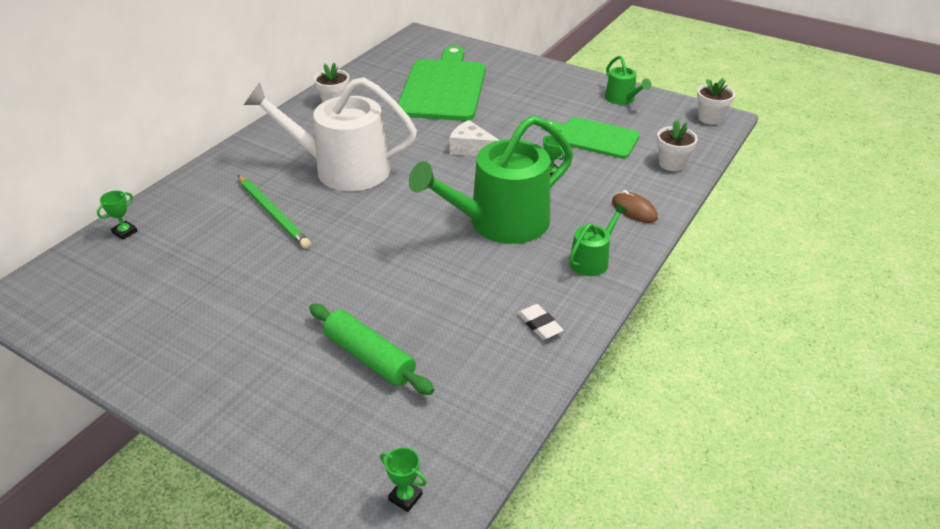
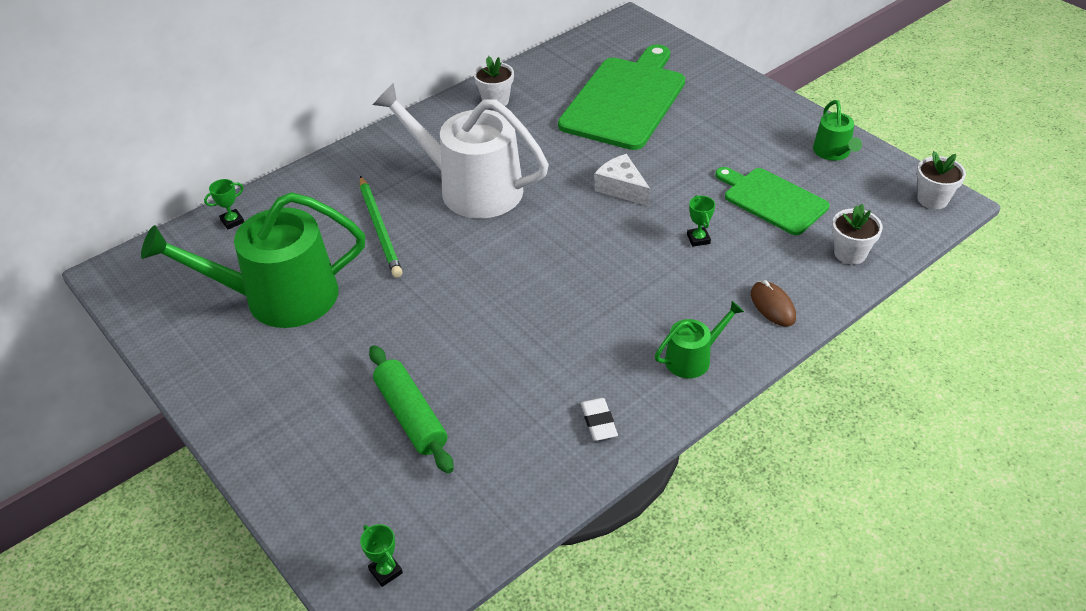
camera: 20 degrees right, 5 degrees up
green watering can [409,115,573,244] -> green watering can moved to [141,192,365,328]

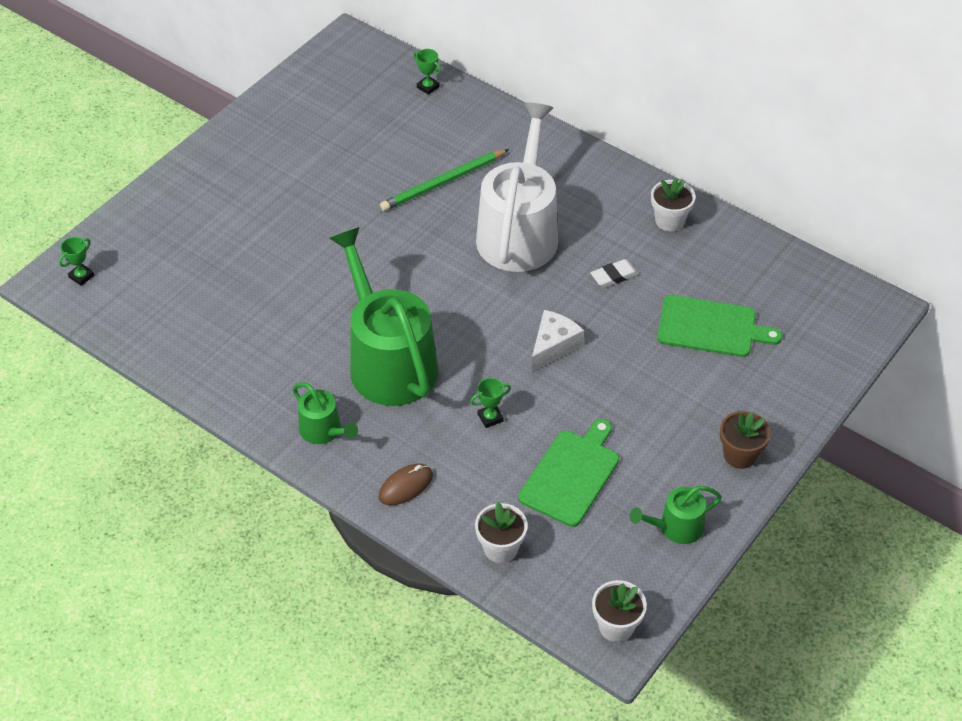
camera: 75 degrees right, 5 degrees up
green watering can [141,192,365,328] -> green watering can moved to [329,227,438,406]
green rolling pin [369,345,454,474] -> none
green cutting board [558,44,685,150] -> green cutting board [657,295,783,357], size x0.61
white eraser [581,398,618,441] -> white eraser moved to [590,259,639,288]
none -> brown flower pot [720,411,770,469]

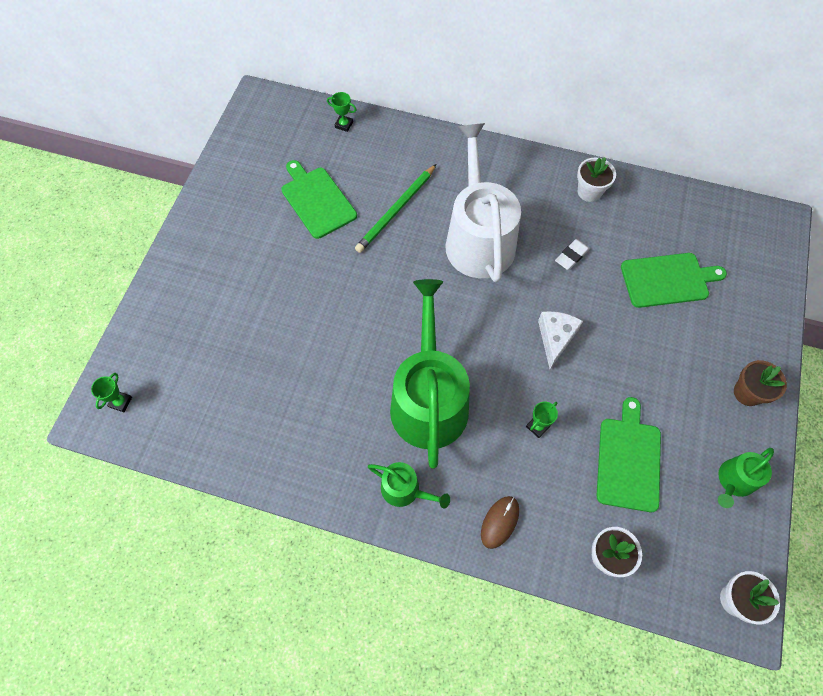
camera: 20 degrees left, 15 degrees up
green watering can [329,227,438,406] -> green watering can turned 45 degrees clockwise [390,279,470,469]
none -> green cutting board [281,160,357,239]

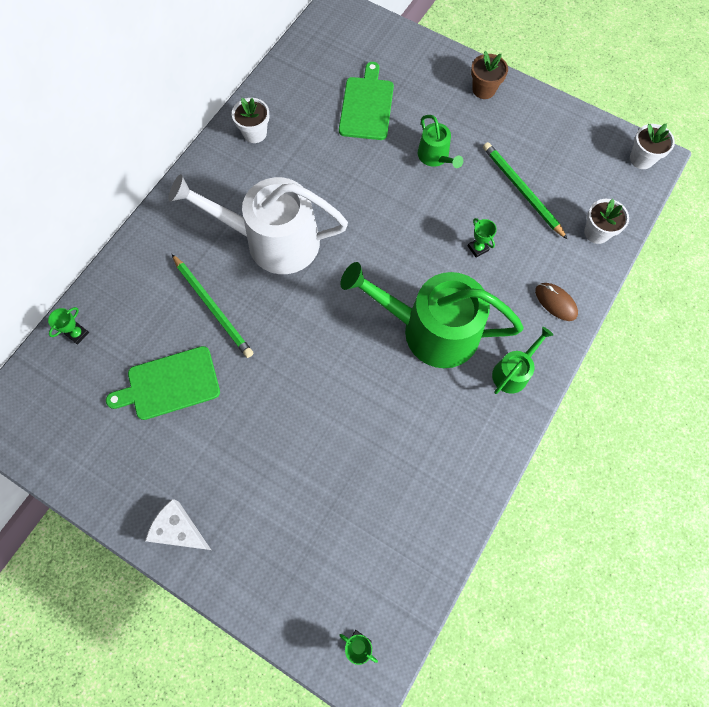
camera: 75 degrees left, 5 degrees up
white cheese [538,311,583,369] -> white cheese moved to [145,499,211,550]
white eraser [555,239,590,270] -> none
green cutting board [596,397,661,512] -> green pencil [483,142,568,240]
green watering can [718,448,774,508] -> green watering can moved to [418,115,463,168]

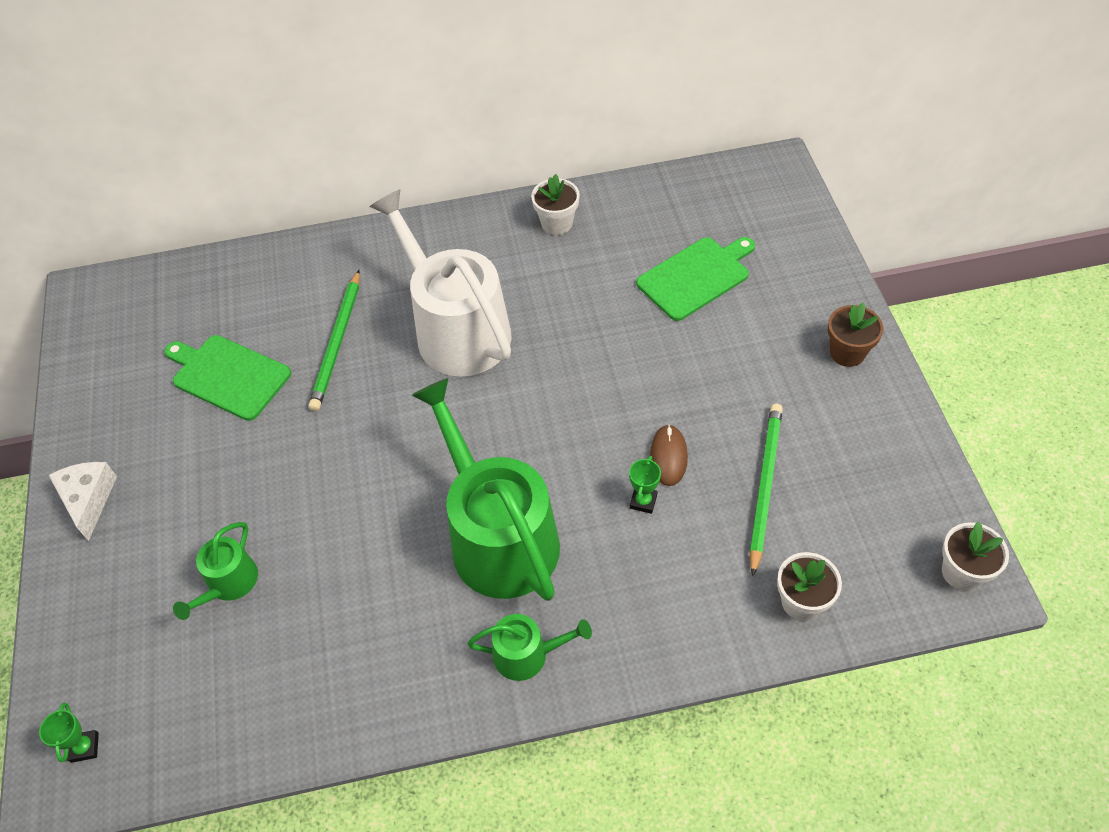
camera: 50 degrees right, 15 degrees down
green trophy [48,307,89,345] -> none
green watering can [418,115,463,168] -> green watering can moved to [173,522,258,620]
brown mouse [535,283,578,321] -> brown mouse moved to [650,424,688,486]

